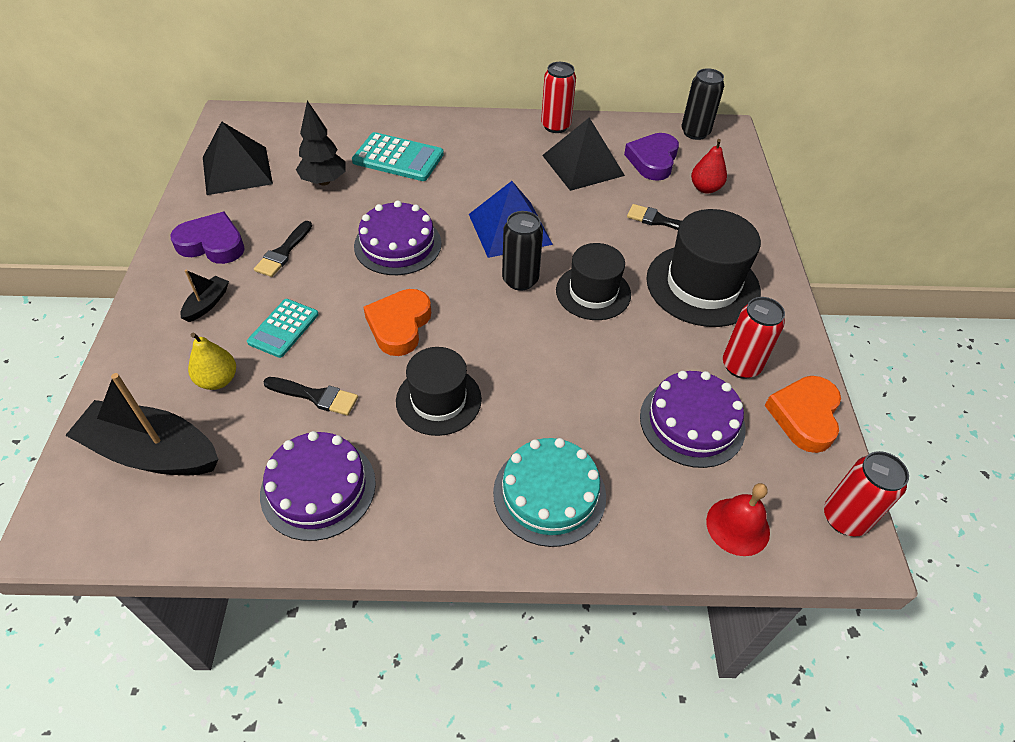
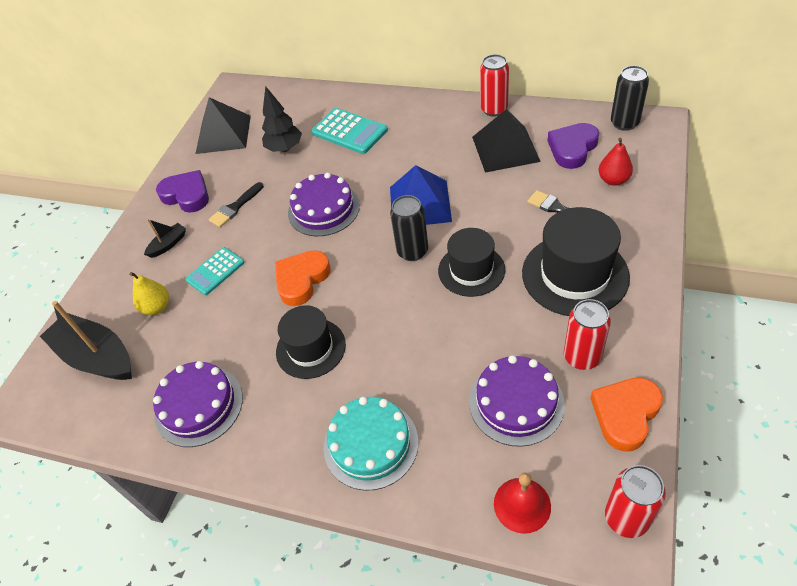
camera: 25 degrees right, 0 degrees up
black brush [263,377,358,416] -> none

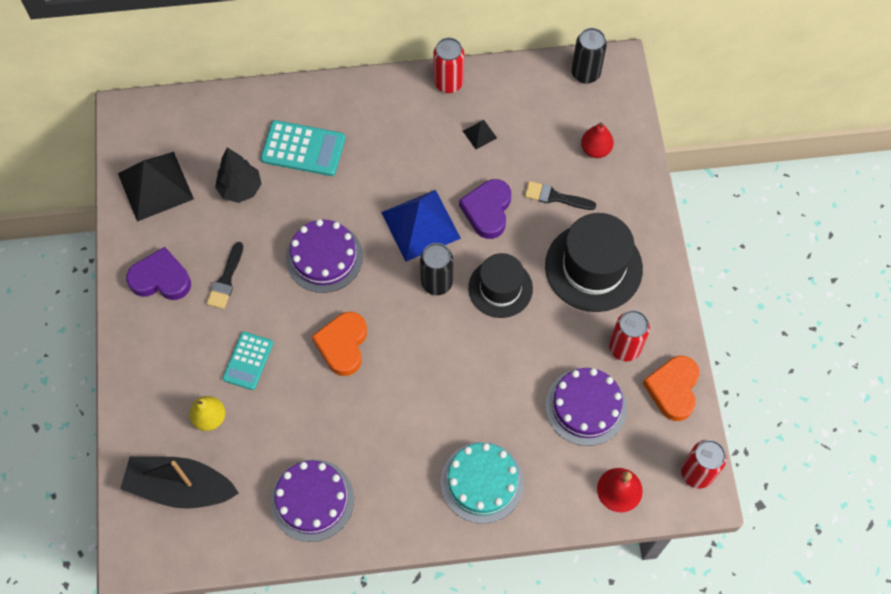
camera: 30 degrees left, 15 degrees up
black boat [144,219,186,258] -> none
black hat [276,305,346,379] -> none
black pyramid [472,109,541,173] -> black pyramid [463,120,497,149], size x0.43
purple heart [548,123,599,169] -> purple heart moved to [459,179,511,239]

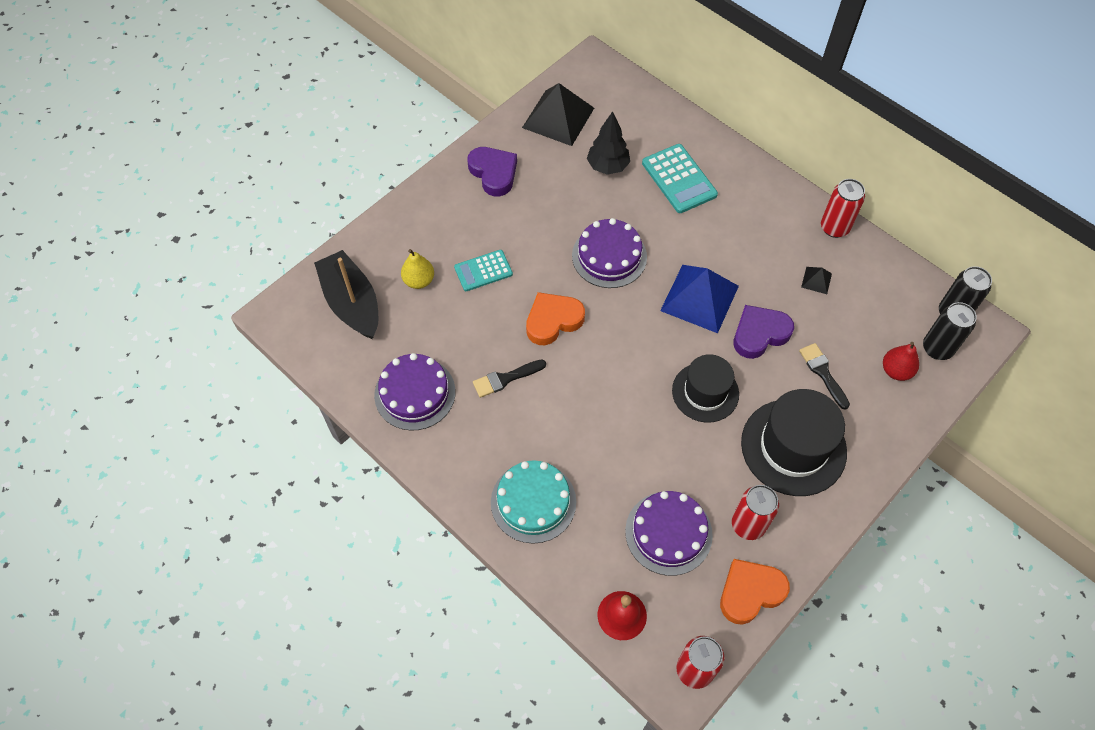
camera: 50 degrees right, 5 degrees down
black brush [206,242,243,309] -> black brush moved to [473,360,546,398]
black can [420,243,453,295] -> black can moved to [923,302,977,360]

